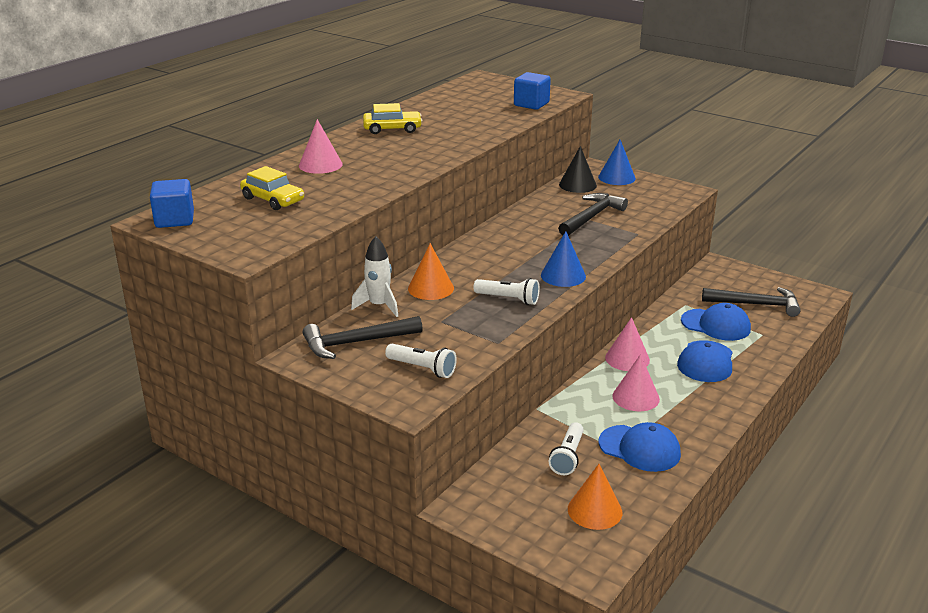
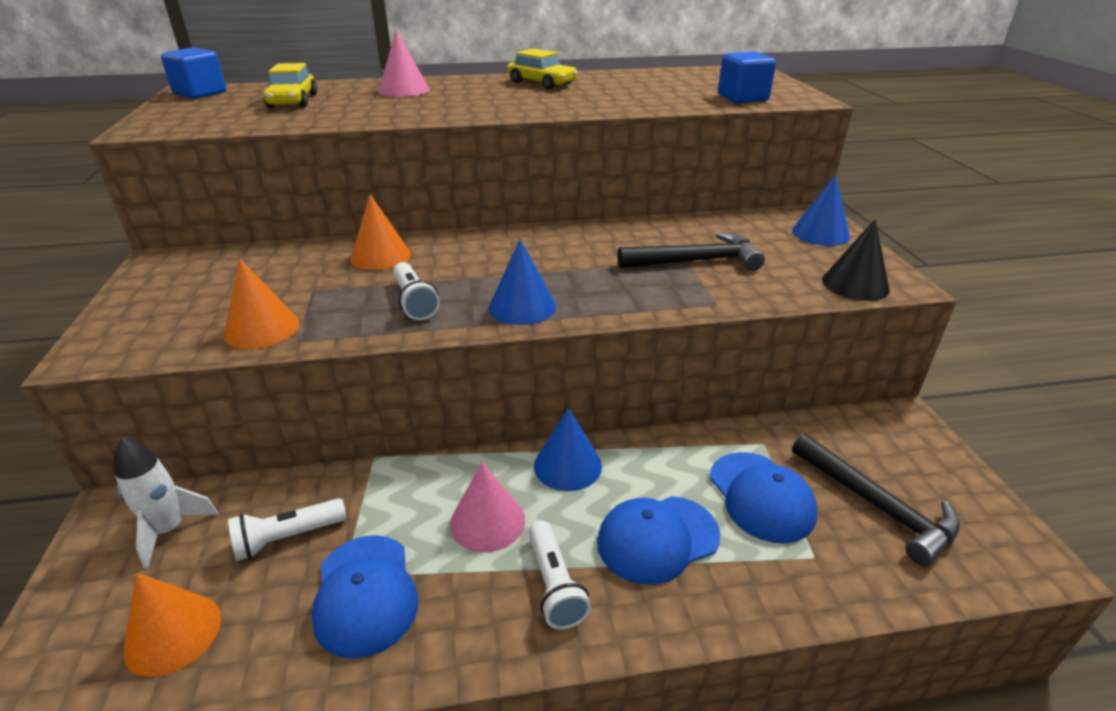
camera: 45 degrees right, 5 degrees up
black hammer [303,316,423,359] -> none
white rocket [351,236,398,317] -> white rocket moved to [114,437,219,568]
white flashlight [385,344,457,378] -> white flashlight moved to [529,521,591,629]
black cone [559,146,597,193] -> black cone moved to [822,219,890,301]
pink cone [605,317,650,371] -> blue cone [534,408,602,491]
none -> orange cone [224,259,299,349]

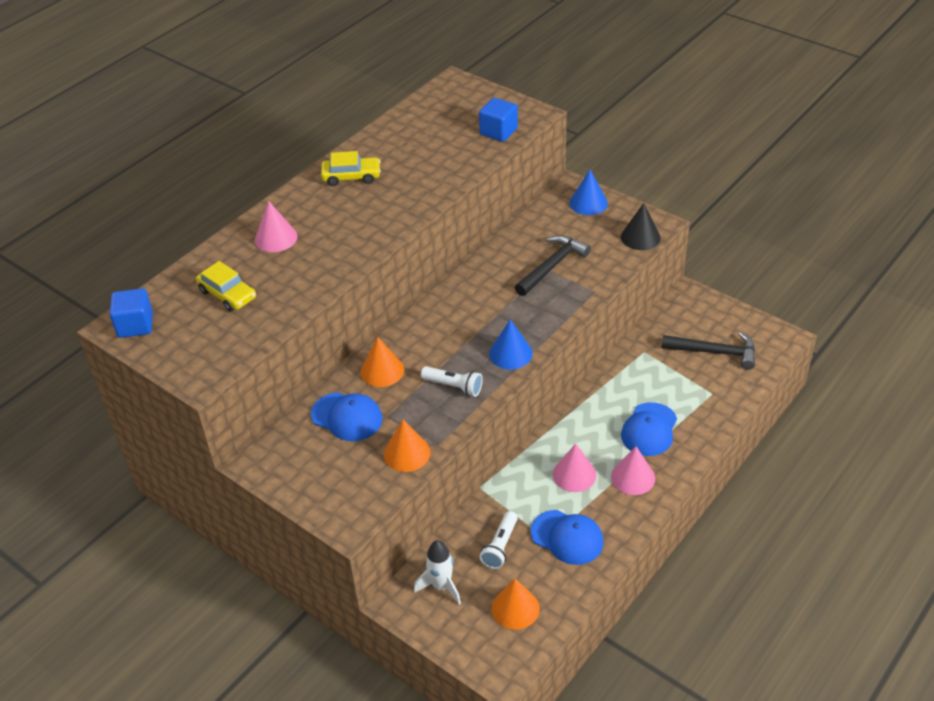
camera: 40 degrees left, 10 degrees up
white flashlight [529,521,591,629] -> pink cone [611,447,655,495]
blue cone [534,408,602,491] -> none
blue cap [710,452,817,543] -> blue cap moved to [311,392,383,441]

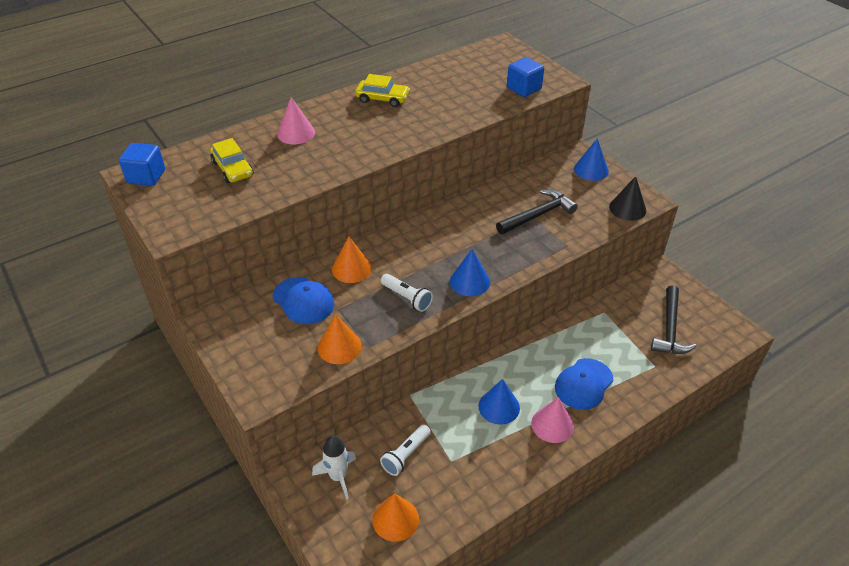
camera: 15 degrees right, 0 degrees up
blue cap [530,510,604,565] -> none
pink cone [553,444,596,492] -> blue cone [478,379,520,425]
black hammer [662,332,755,370] -> black hammer turned 75 degrees clockwise [651,286,697,354]

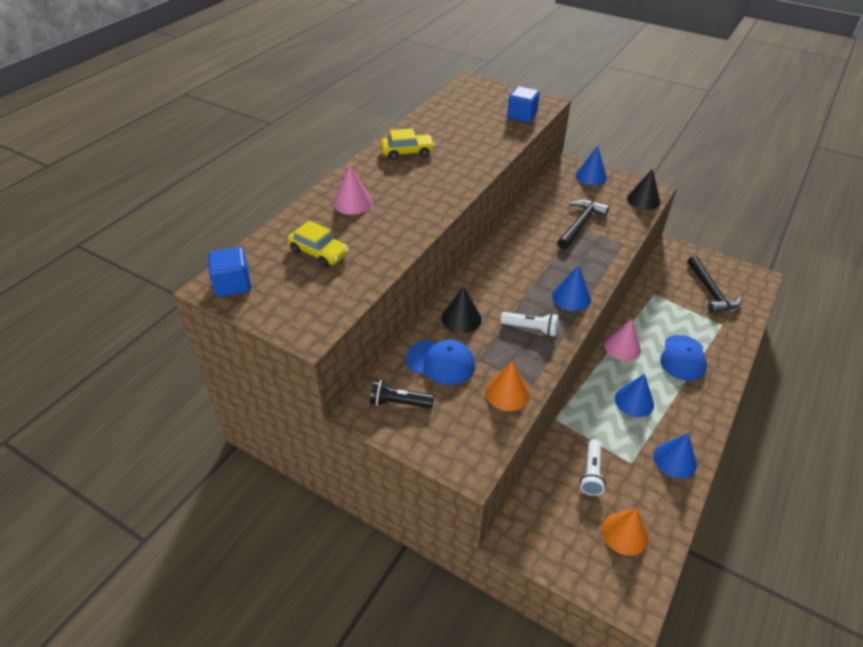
camera: 25 degrees left, 0 degrees up
white rocket [312,435,356,500] -> none
orange cone [332,236,372,283] -> black cone [442,286,482,333]
pink cone [531,397,574,443] -> pink cone moved to [604,319,641,361]
none -> black flashlight [370,380,434,408]
none -> blue cone [654,433,697,479]

